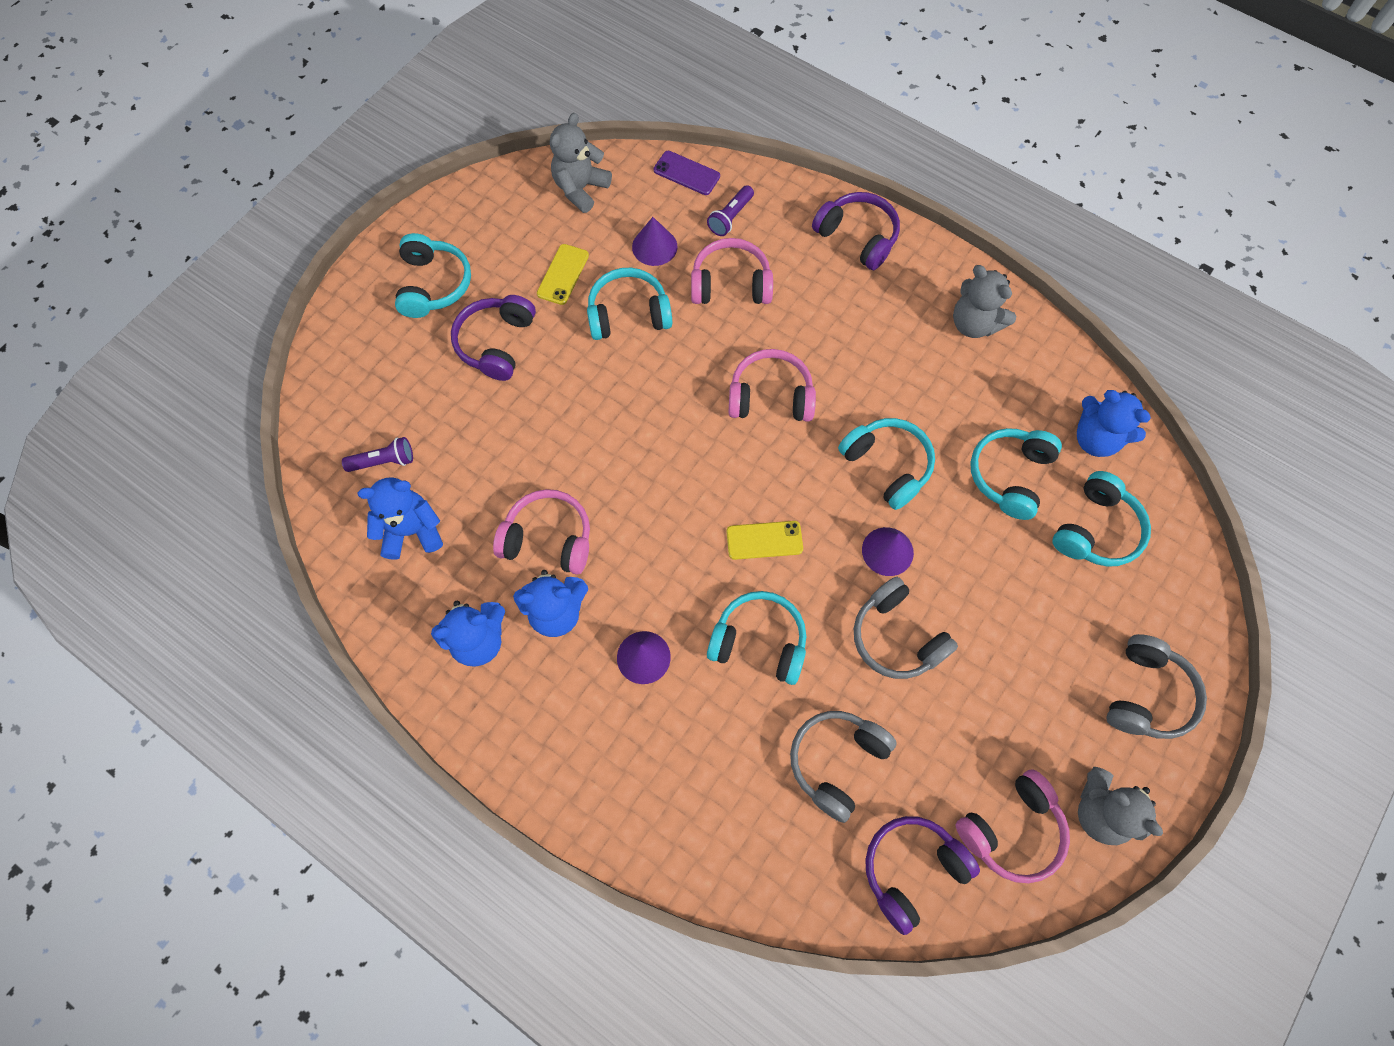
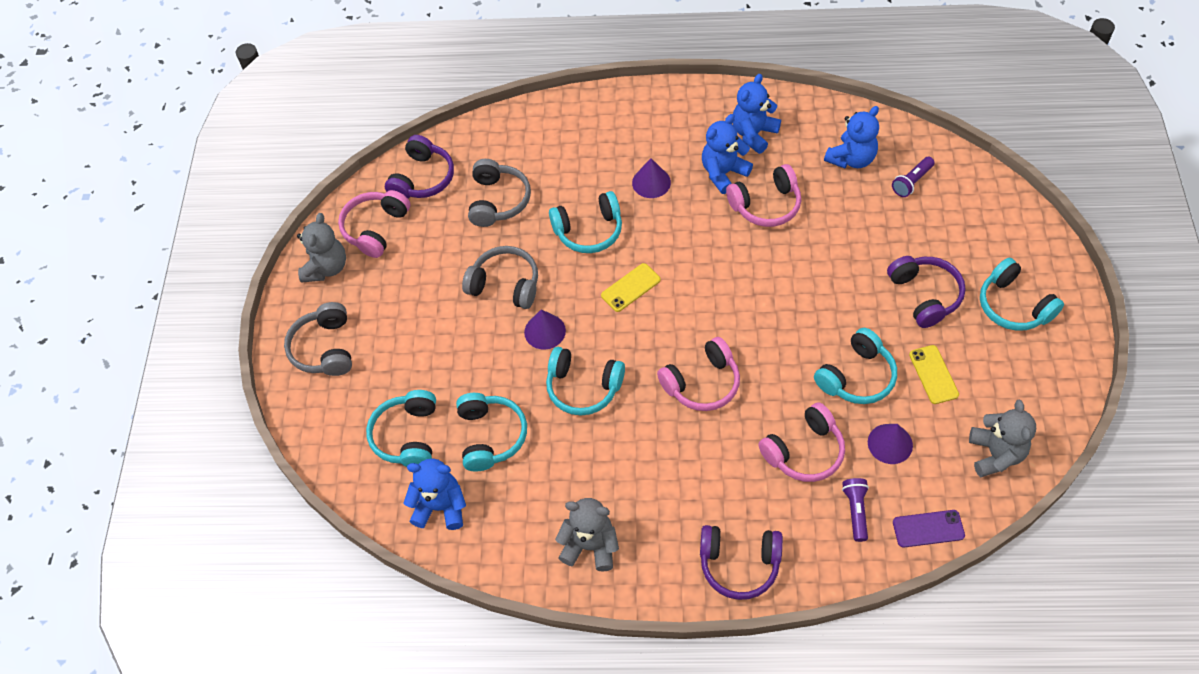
camera: 150 degrees right, 10 degrees down
grey teddy bear [1078,767,1163,845] -> grey teddy bear turned 90 degrees clockwise [297,213,346,283]

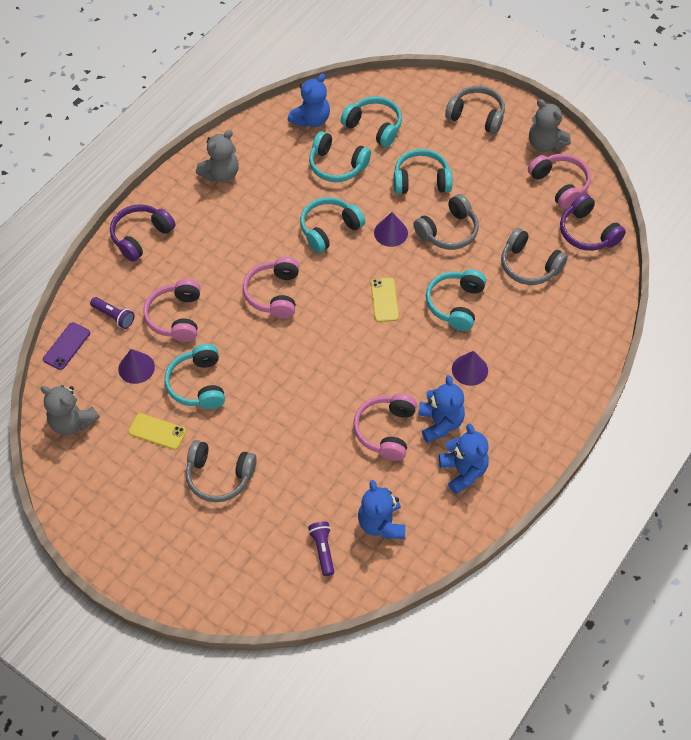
camera: 120 degrees right, 0 degrees up
purple headphones [887,256,966,328] -> grey headphones [186,440,257,502]
turquoise headphones [980,258,1064,331] -> turquoise headphones moved to [394,149,453,194]

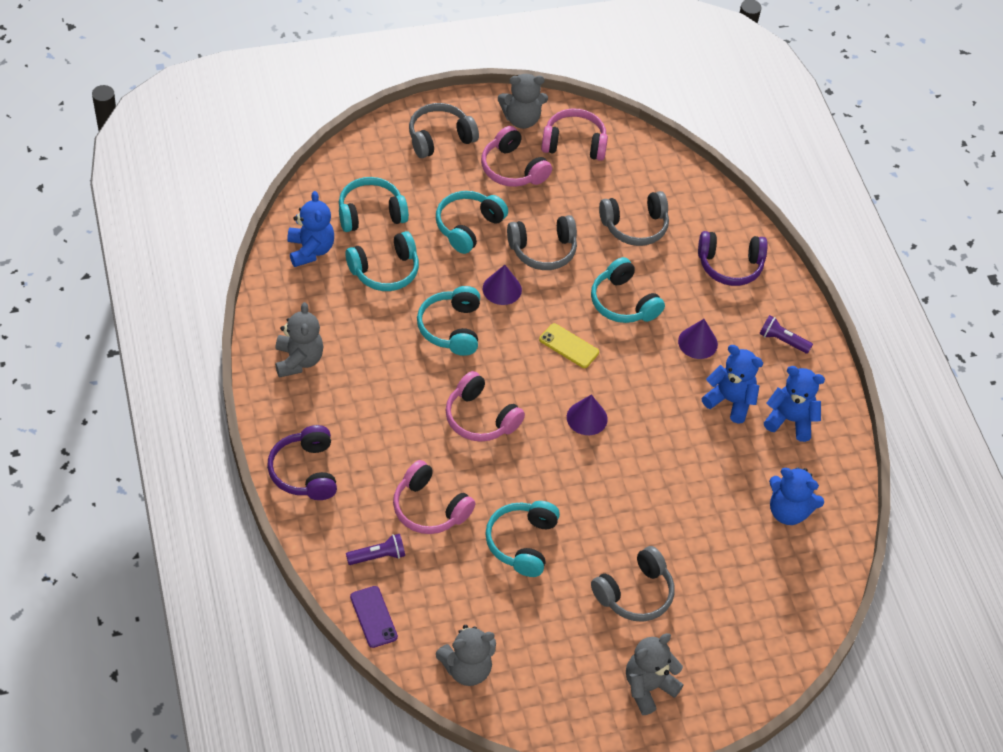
camera: 55 degrees left, 5 degrees down
purple cone [118,349,155,384] -> purple cone moved to [567,394,608,435]
yellow phone [129,413,186,450] -> none
turquoise headphones [165,344,225,409] -> turquoise headphones turned 75 degrees clockwise [485,501,560,577]
purple flashlight [308,522,334,576] -> purple flashlight moved to [759,315,813,354]
pink headphones [353,394,417,461] -> pink headphones moved to [481,126,552,187]
grey headphones [413,194,479,250] -> grey headphones turned 75 degrees clockwise [507,215,577,270]
purple headphones [560,193,626,251] -> purple headphones moved to [698,231,768,286]
none -> grey teddy bear [626,633,683,715]

